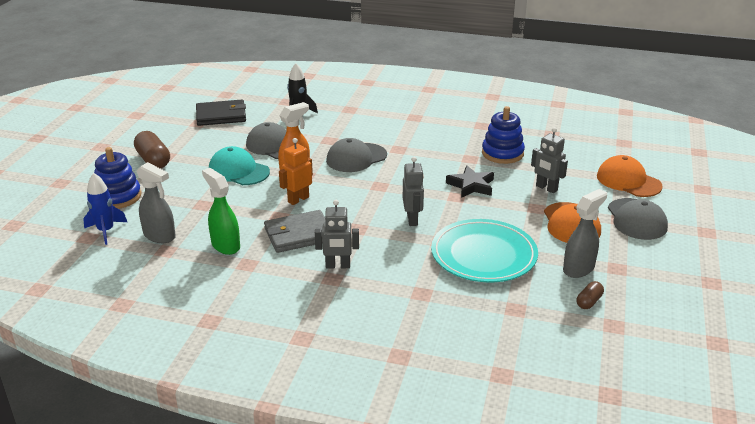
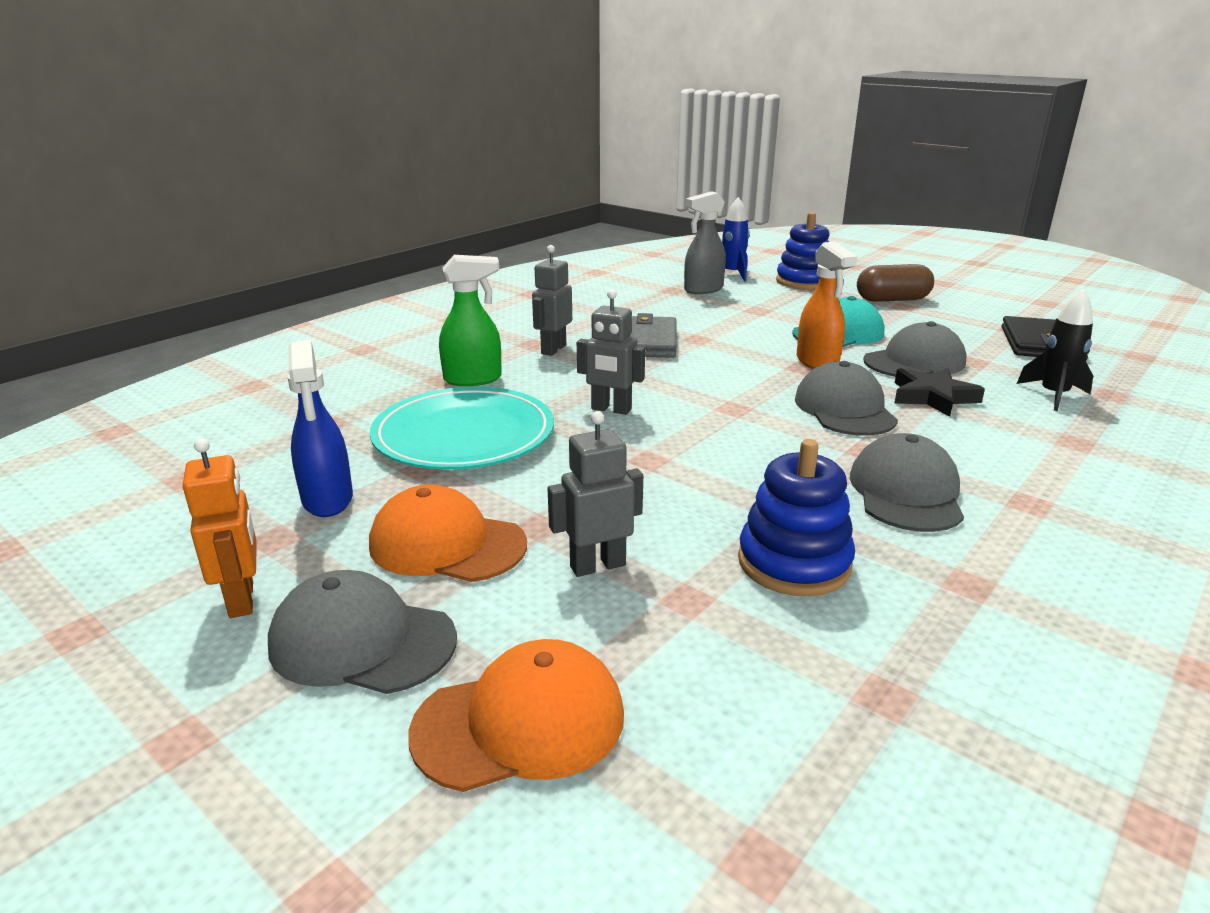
camera: 115 degrees right, 5 degrees down
green spray bottle [202,168,240,255] -> green spray bottle moved to [439,255,502,386]
orange robot [279,138,313,205] -> orange robot moved to [183,438,257,618]
black star [446,165,494,198] -> black star moved to [895,368,985,417]
grey spray bottle [563,189,607,278] -> blue spray bottle [287,340,353,517]
brown capsule [577,281,604,309] -> none
none -> grey cap [850,433,964,532]

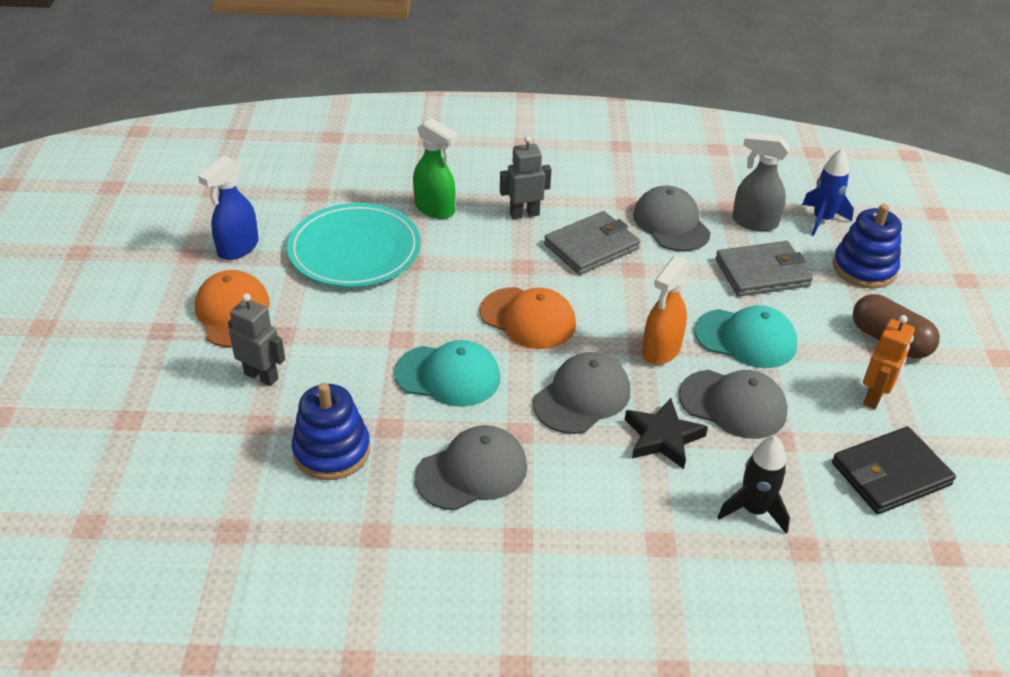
camera: 50 degrees right, 15 degrees up
orange robot [183,438,257,618] -> orange robot moved to [863,315,915,409]
grey cap [268,570,457,694] -> grey cap moved to [633,186,711,251]
orange cap [408,639,624,792] -> orange cap moved to [480,287,576,349]
grey robot [577,289,645,415] -> none
none -> turquoise cap [394,340,500,407]
none -> grey wallet [715,241,813,297]

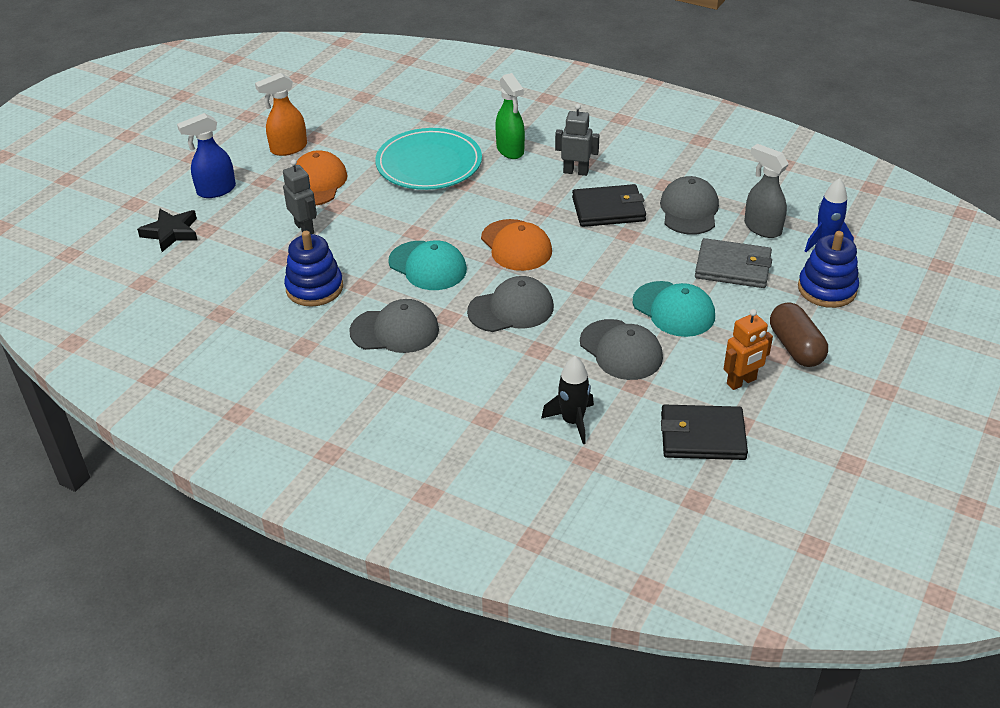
camera: 30 degrees right, 0 degrees up
blue spray bottle [198,155,259,260] -> blue spray bottle moved to [177,113,236,198]
grey wallet [544,211,640,275] -> black wallet [572,184,646,227]
black star [625,398,708,469] -> black star moved to [137,209,198,252]
orange spray bottle [642,256,690,365] -> orange spray bottle moved to [255,73,307,156]

